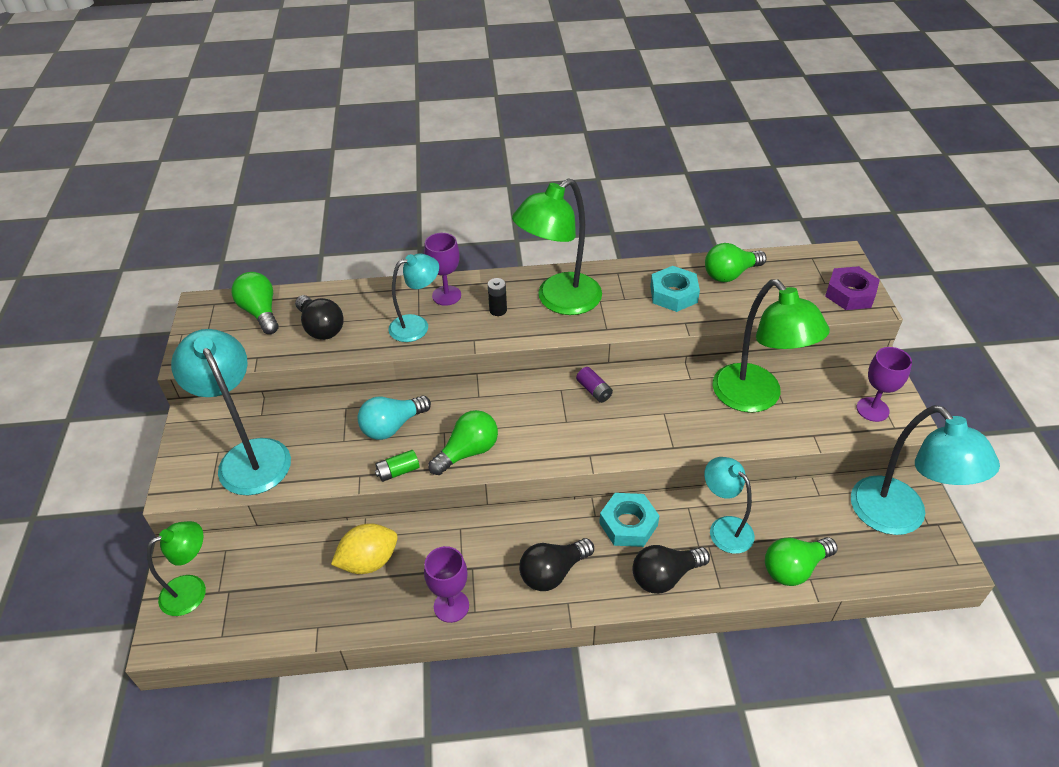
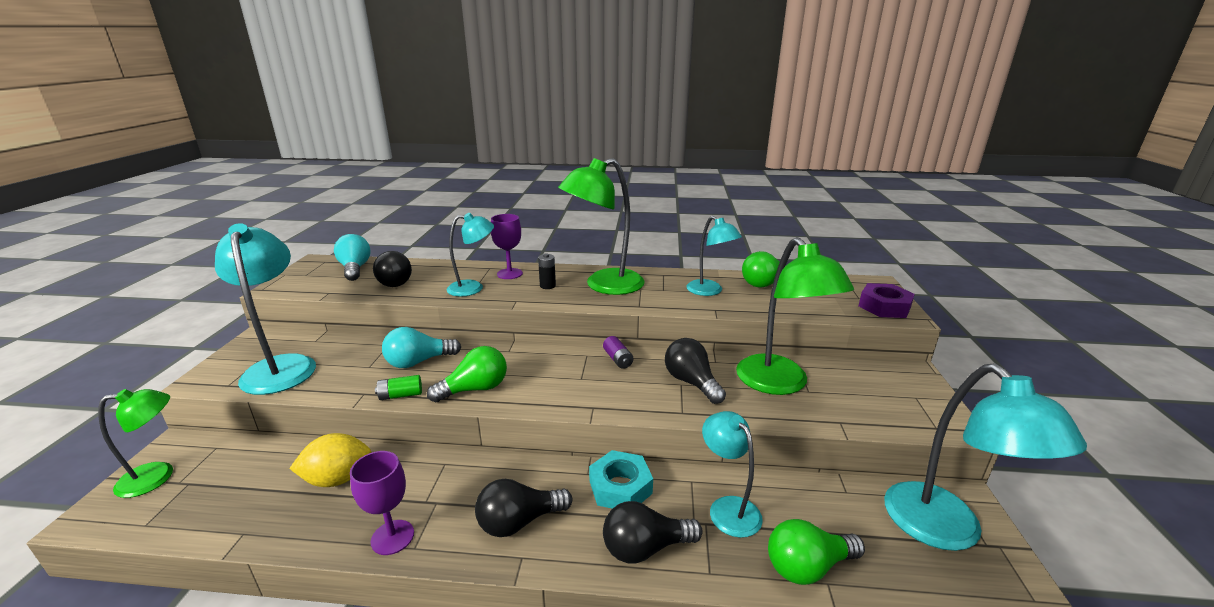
camera: 10 degrees right, 20 degrees down
green light bulb [231,272,279,334] -> turquoise light bulb [334,234,371,281]
turquoise nut [650,266,700,312] -> turquoise lamp [686,216,742,296]
purple goblet [857,347,912,422] -> none
none -> black light bulb [665,338,726,404]

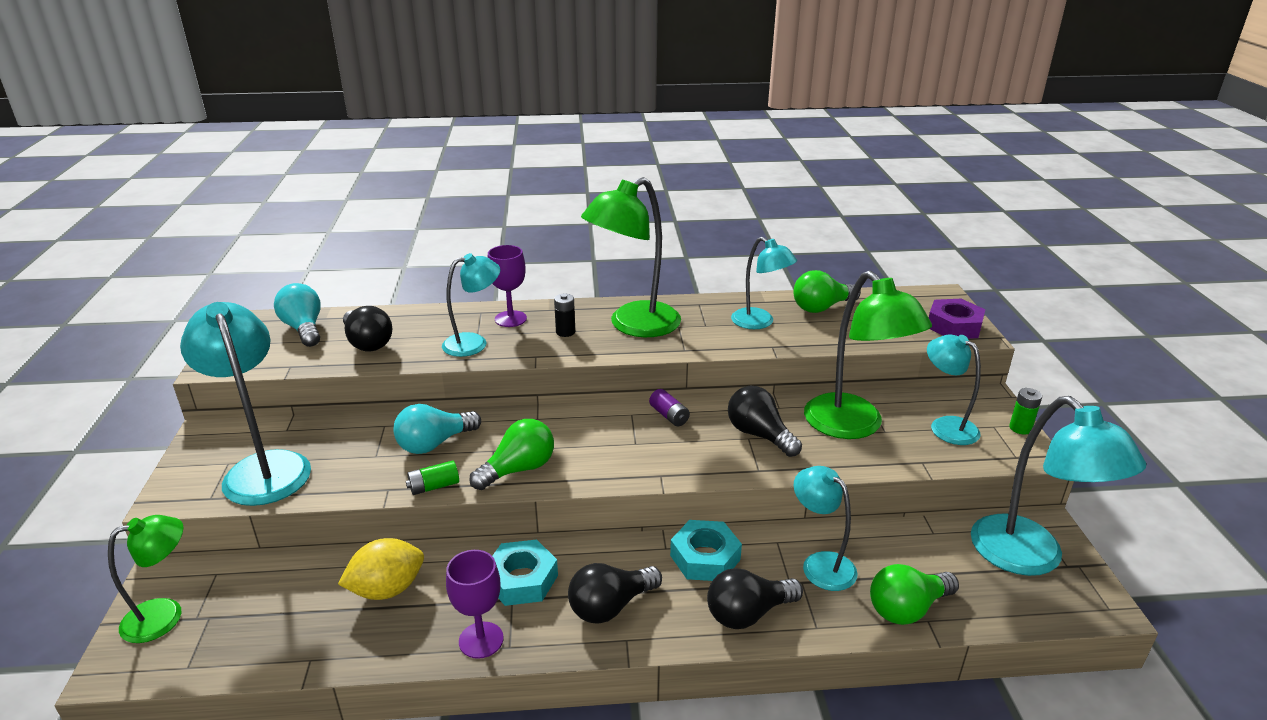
camera: 10 degrees left, 5 degrees up
none -> turquoise nut [492,539,558,606]
none -> turquoise lamp [927,334,981,445]
none -> green battery [1009,388,1042,435]

